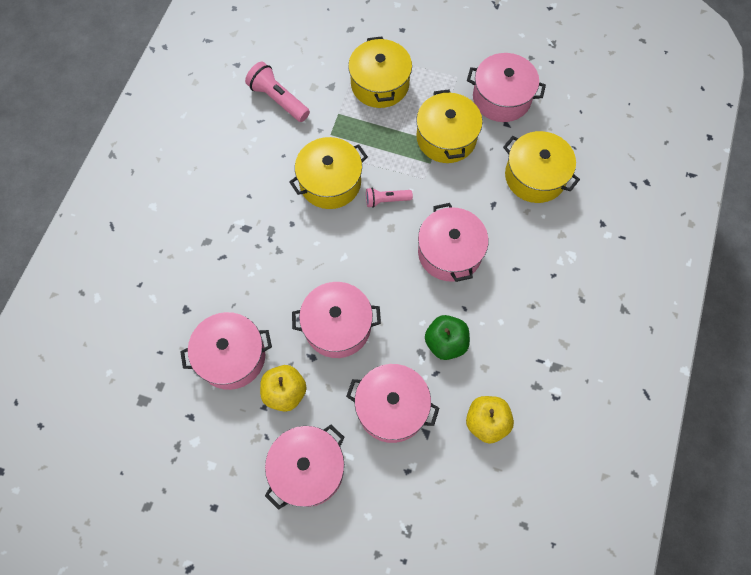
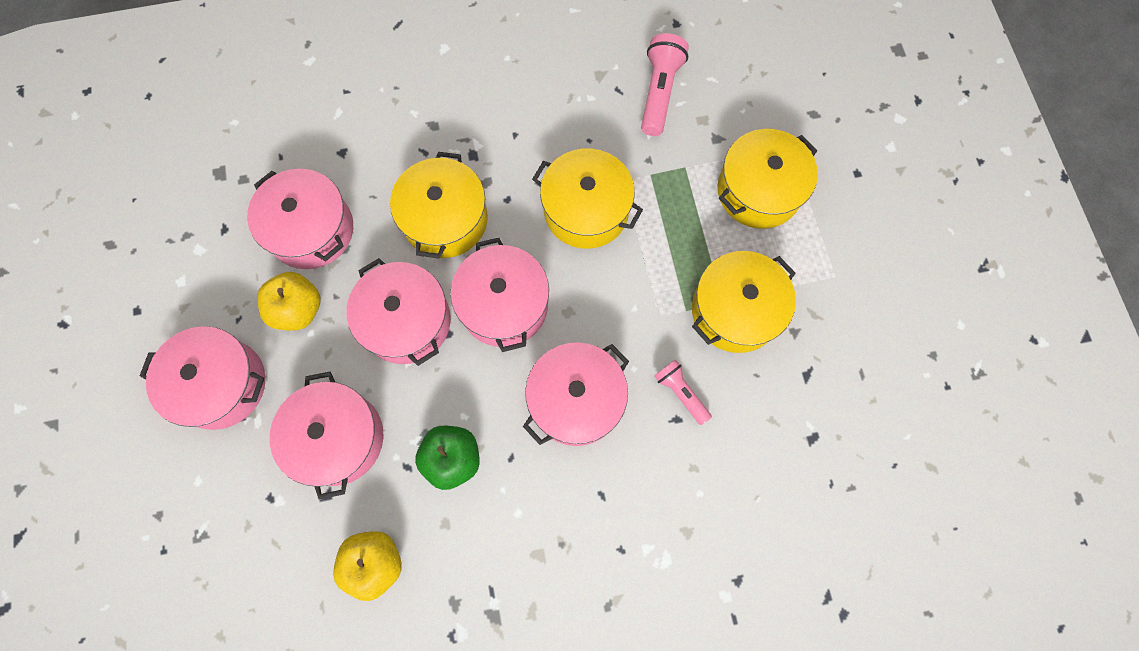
camera: 60 degrees right, 5 degrees up
pink flashlight [366,187,413,208] -> pink flashlight moved to [654,359,712,425]
pink pot [467,53,546,122] -> pink pot moved to [450,238,549,352]
yellow pot [503,131,580,203] -> yellow pot moved to [390,152,488,259]

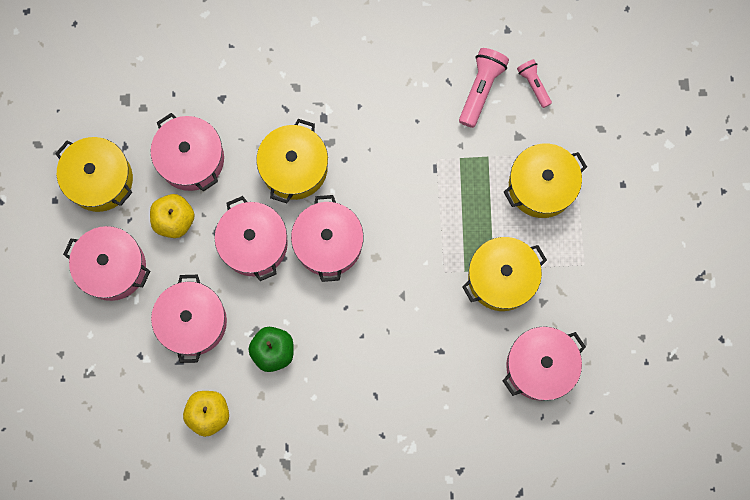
camera: 10 degrees right, 5 degrees up
pink pot [523,342,629,446] -> pink pot moved to [503,326,586,401]
yellow pot [532,149,643,249] -> yellow pot moved to [55,137,133,212]
pink flashlight [654,359,712,425] -> pink flashlight moved to [517,59,552,108]

